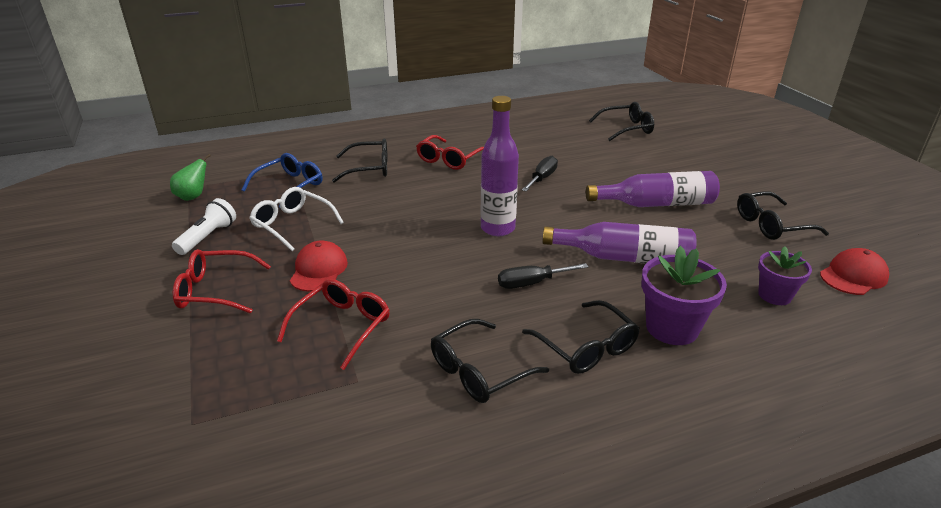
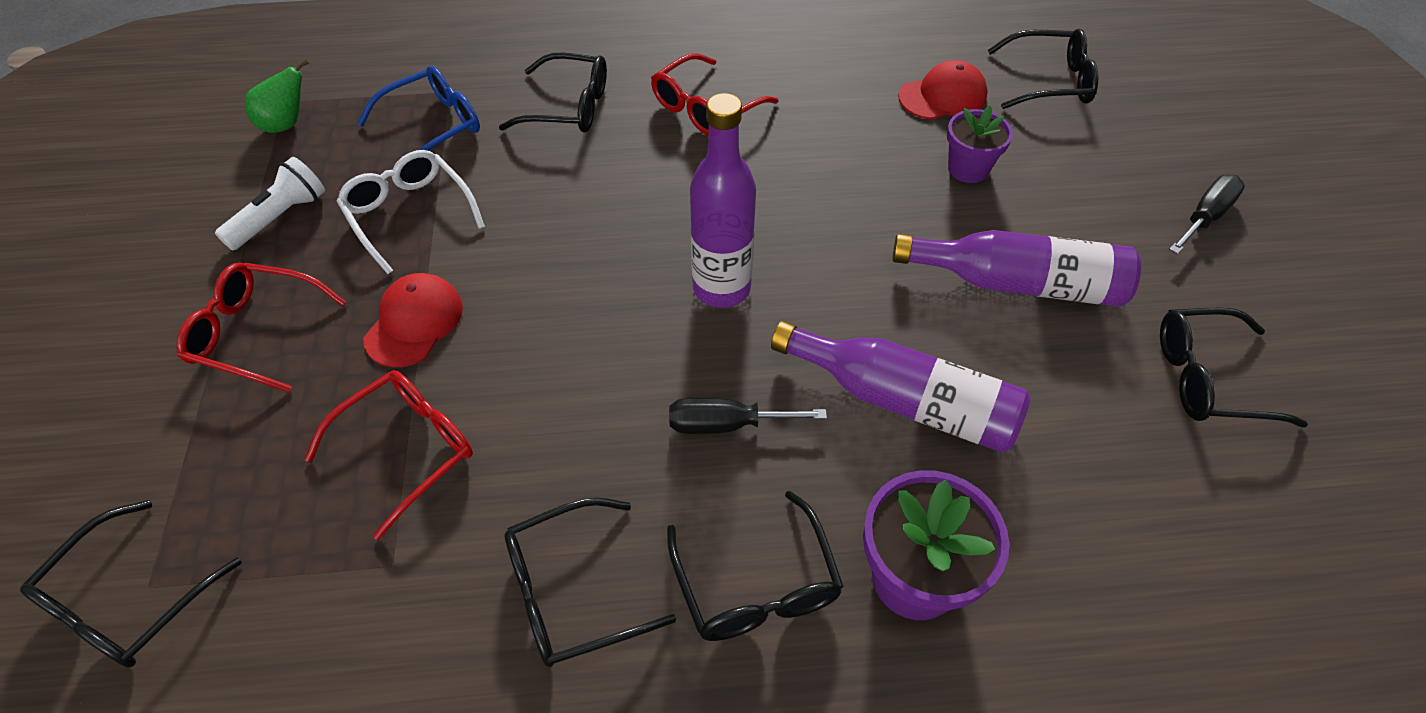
camera: 15 degrees right, 20 degrees up
black screwdriver [522,156,558,191] -> black screwdriver moved to [1169,174,1245,254]
purple flower pot [758,246,812,305] -> purple flower pot moved to [947,106,1013,183]
red cap [820,248,889,295] -> red cap moved to [898,60,988,120]
none -> black glasses [20,500,242,668]

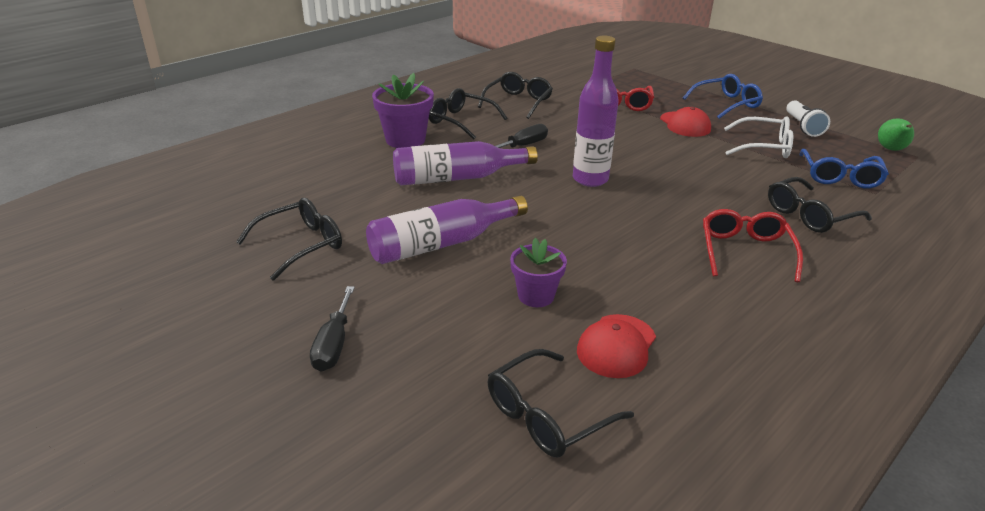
camera: 140 degrees right, 20 degrees down
black glasses [20,500,242,668] -> none
red glasses [176,263,346,392] -> blue glasses [683,74,763,119]

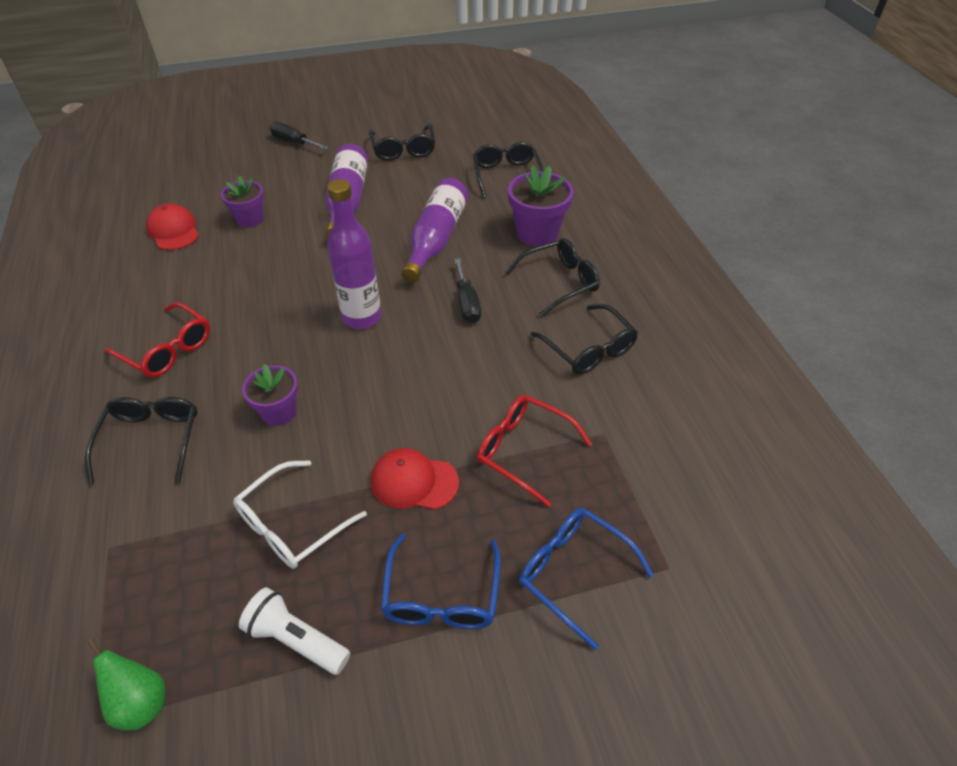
camera: 120 degrees right, 15 degrees up
black glasses [488,349,634,457] -> black glasses moved to [473,142,544,199]
blue glasses [799,149,889,188] -> blue glasses moved to [519,508,654,650]
none -> purple flower pot [242,364,298,426]

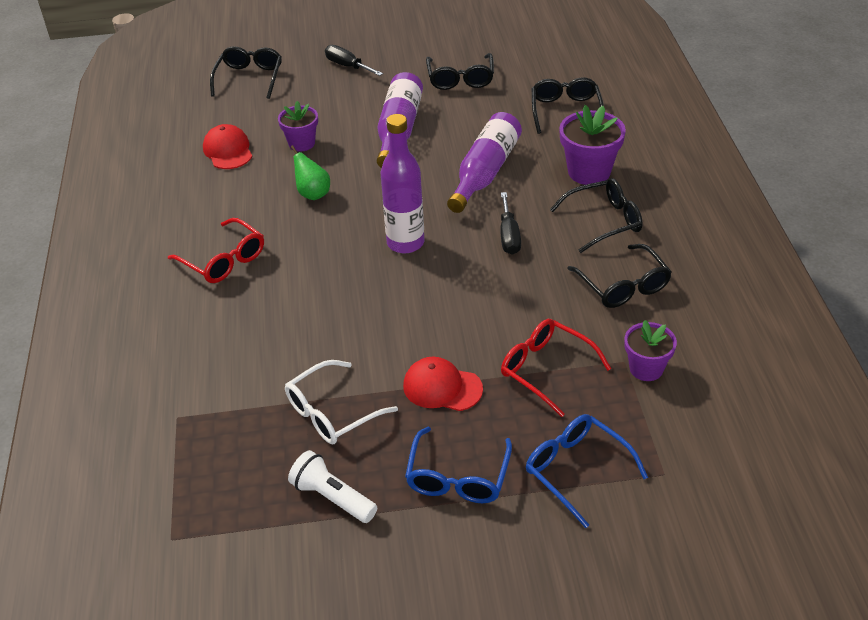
camera: 10 degrees right, 5 degrees down
black glasses [85,397,198,485] -> black glasses moved to [210,46,282,99]
green pear [88,638,165,731] -> green pear moved to [291,145,330,200]
purple flower pot [242,364,298,426] -> purple flower pot moved to [624,320,677,381]

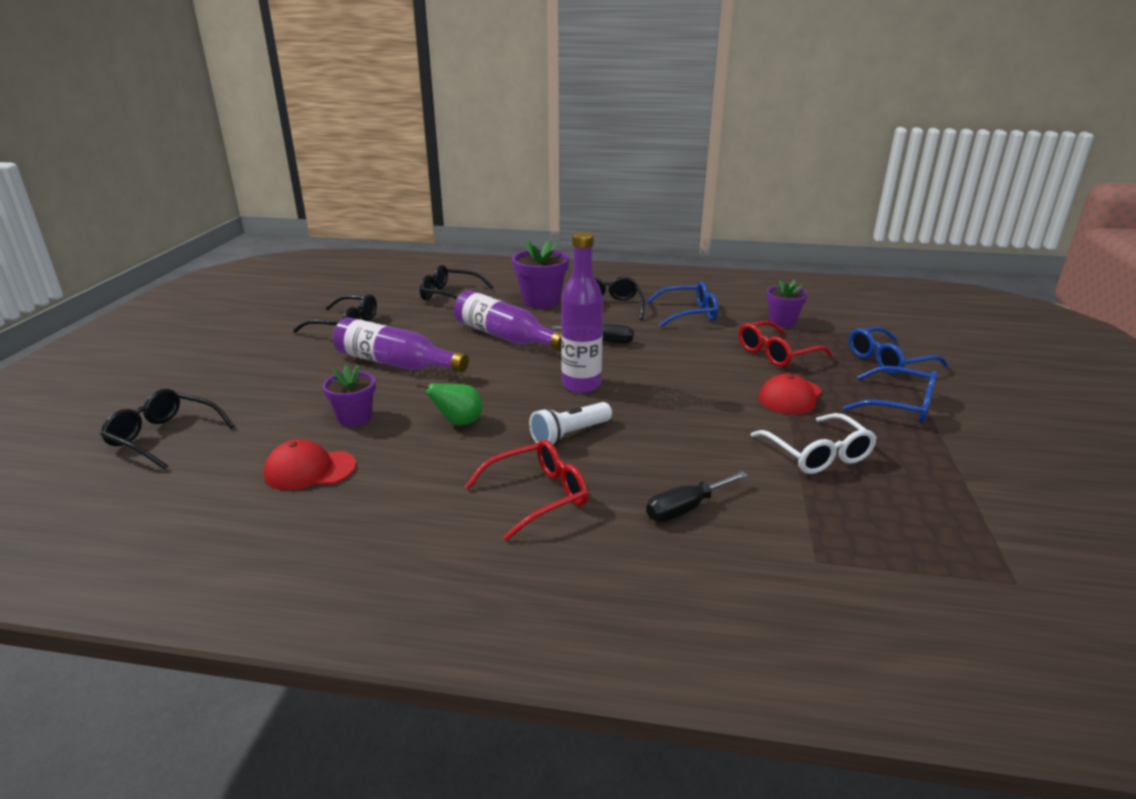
camera: 75 degrees left, 15 degrees down
white flashlight [288,450,377,523] -> white flashlight moved to [529,402,612,446]
black screwdriver [325,45,383,76] -> black screwdriver moved to [646,471,748,522]
black glasses [567,244,672,308] -> blue glasses [646,282,718,327]

